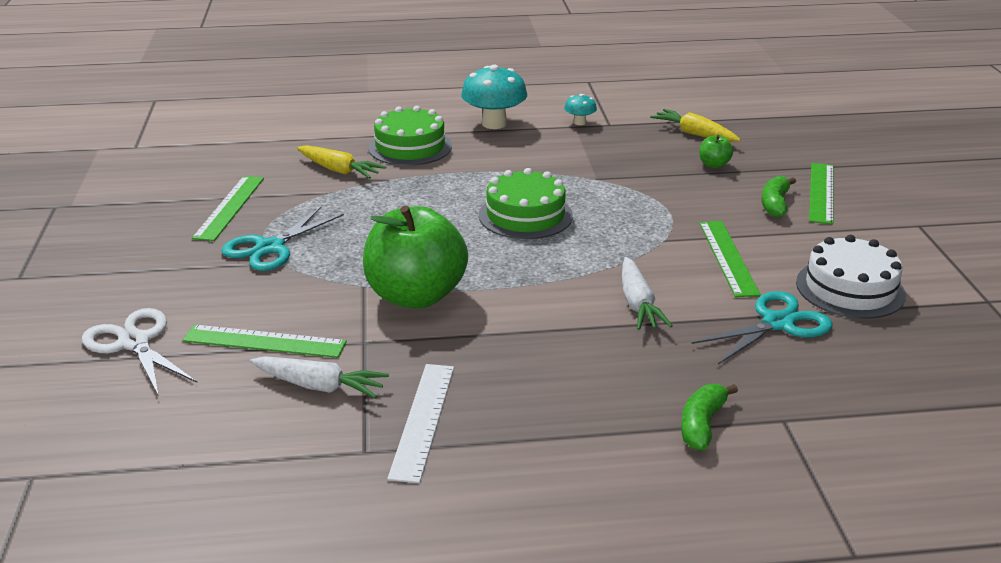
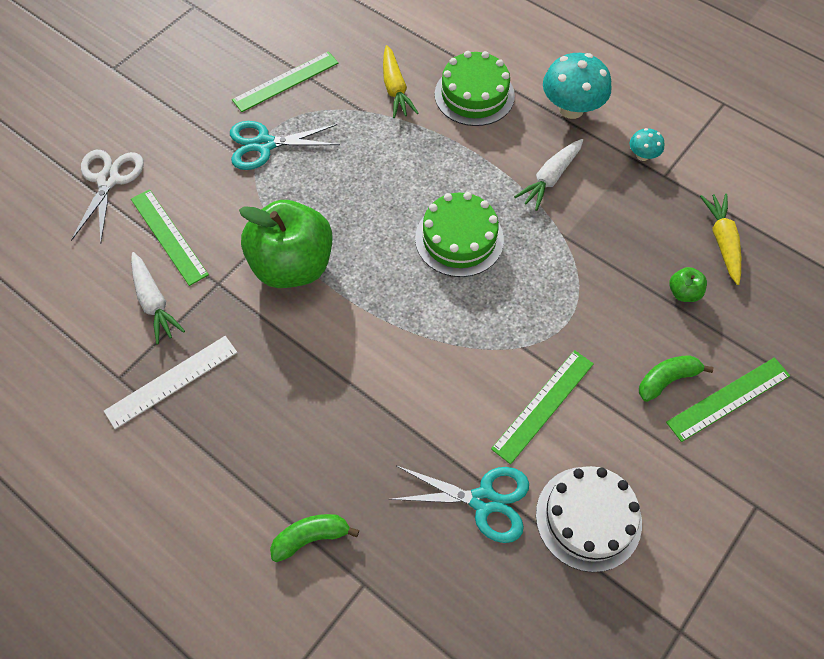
camera: 45 degrees right, 30 degrees up
white carrot [622,257,673,330] -> white carrot moved to [514,139,583,211]

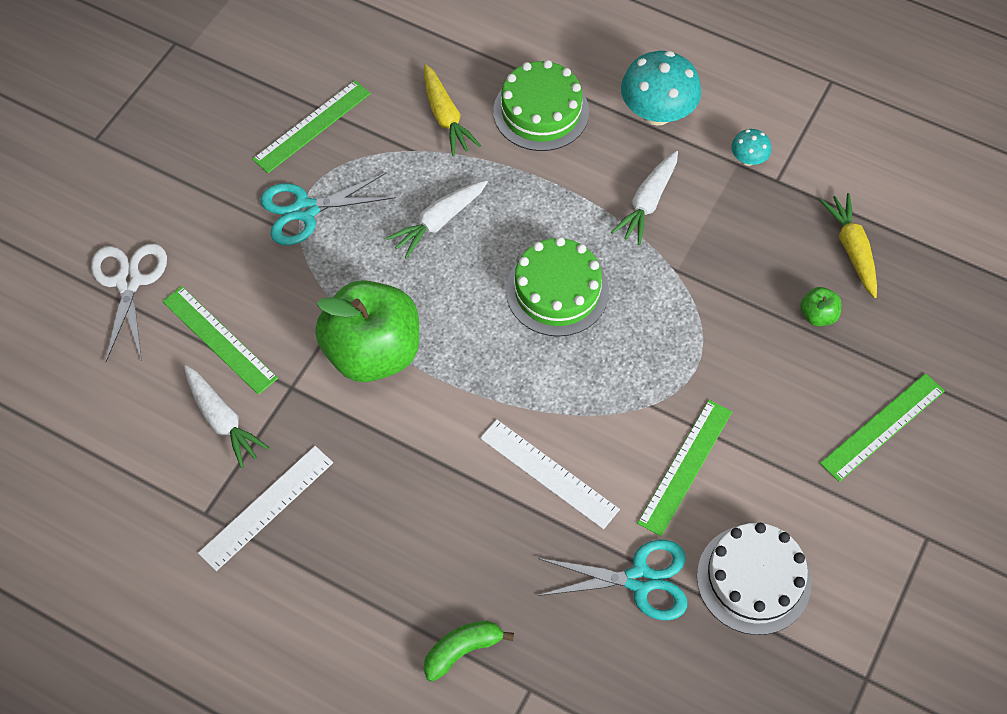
camera: 10 degrees left, 0 degrees up
green banana [639,355,713,402] -> none
none -> white carrot [386,180,488,259]
none -> white ruler [480,419,620,529]

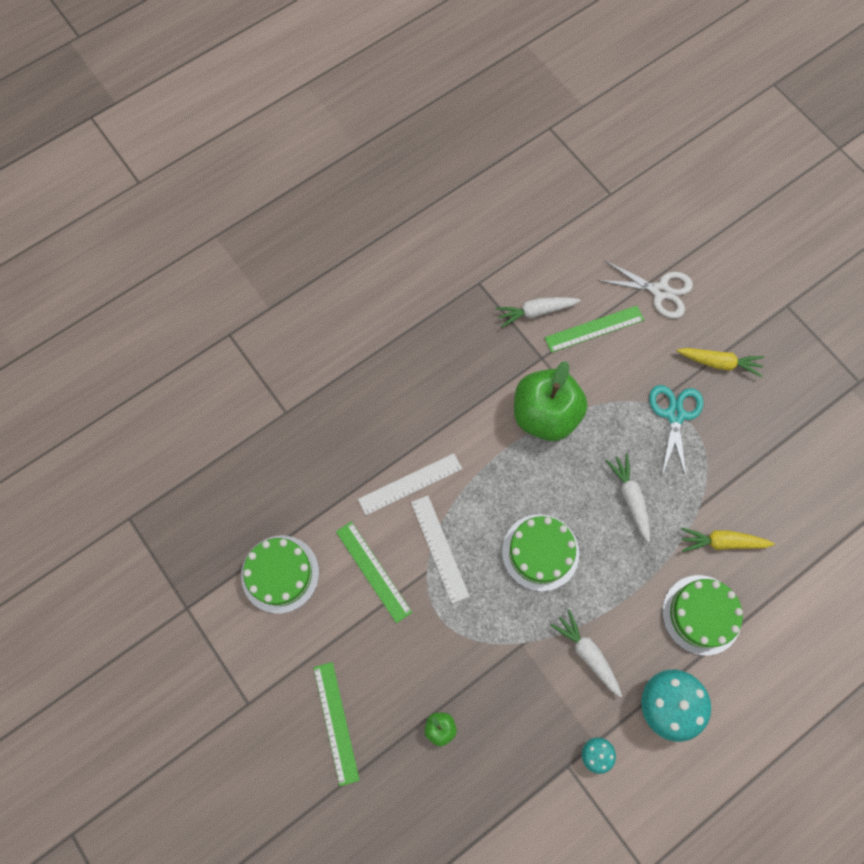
camera: 115 degrees right, 10 degrees up
white ruler [198,446,333,571] -> white ruler moved to [411,496,469,604]
green ruler [252,80,371,173] -> none
green banana [423,621,514,682] -> none
turquoise scissors [538,540,687,620] -> none
white cake [697,523,811,635] -> green cake [241,536,319,614]
yellow carrot [820,193,877,298] -> yellow carrot moved to [676,348,764,377]

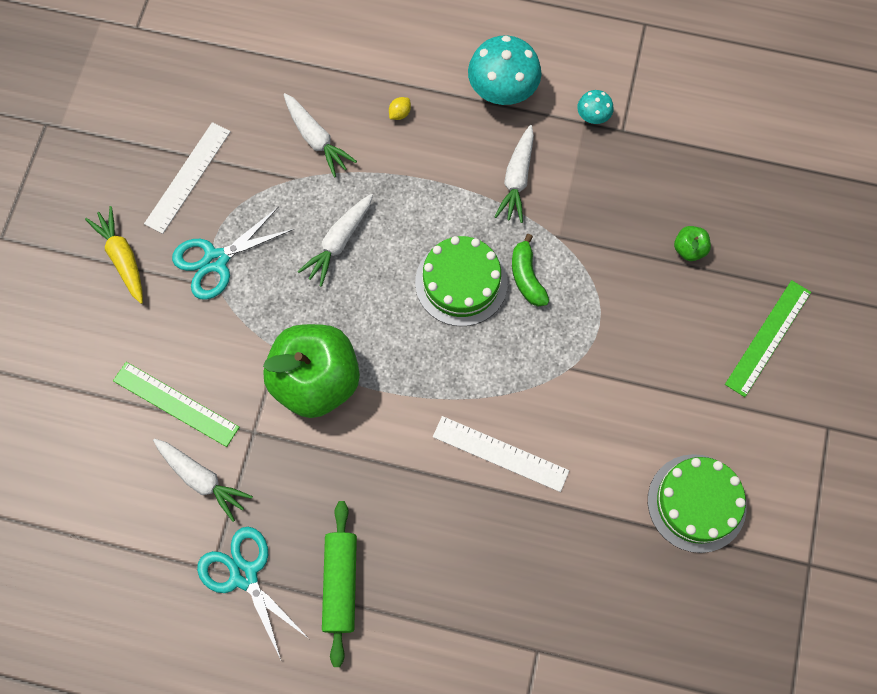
camera: 130 degrees left, 0 degrees up
green ruler [336,521,412,623] -> none
white ruler [411,496,469,604] -> white ruler moved to [144,122,231,234]
white scissors [597,261,693,318] -> none
green cake [662,575,743,655] -> yellow lemon [389,97,411,120]
yellow carrot [681,528,775,552] -> white carrot [284,93,357,177]
none -> turquoise scissors [197,527,309,660]
none -> green rolling pin [322,501,357,667]
none -> green banana [512,234,549,307]

